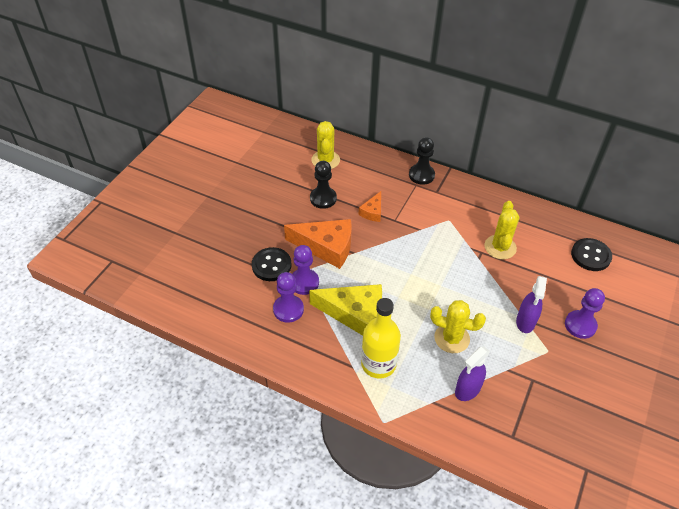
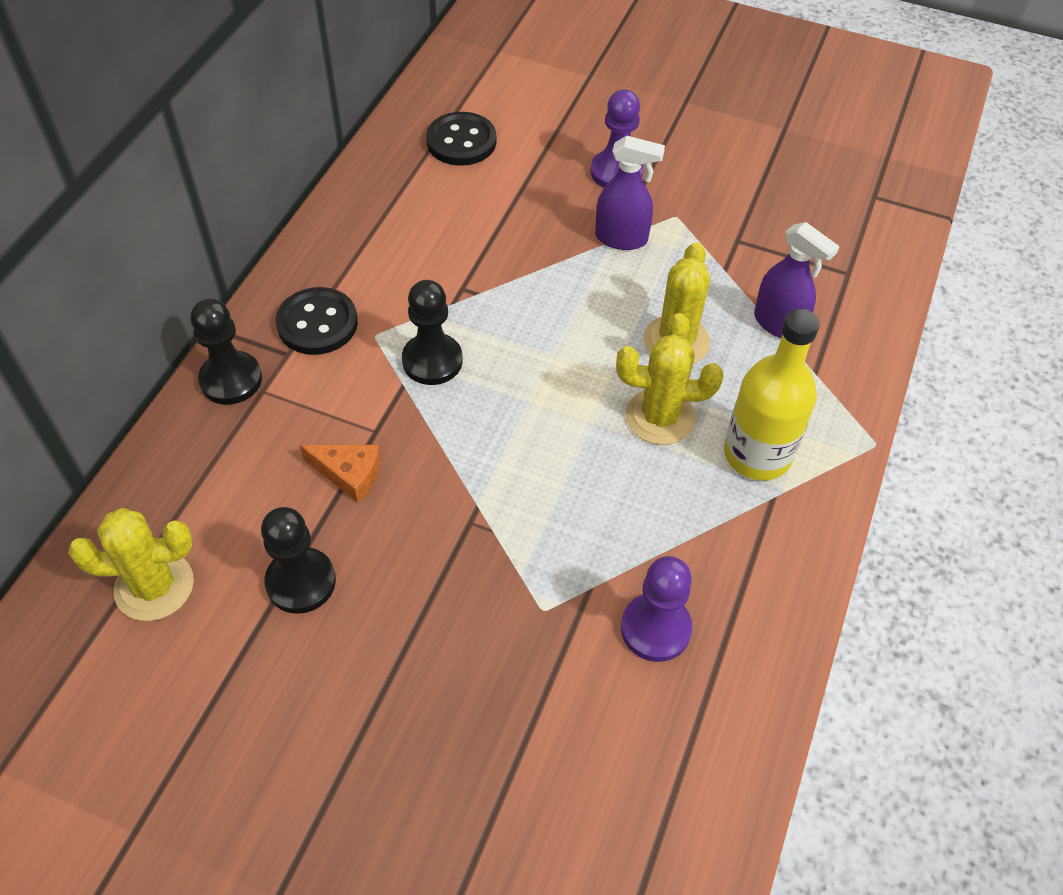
camera: 95 degrees left, 5 degrees up
black button [252,247,291,281] -> black button moved to [276,287,358,355]
orange cheese [284,219,352,269] -> none
purple pawn [292,245,319,295] -> none
yellow cheese [309,284,382,336] -> none
yellow cactus [484,201,519,259] -> yellow cactus moved to [616,334,723,445]
none -> black pawn [402,280,463,385]

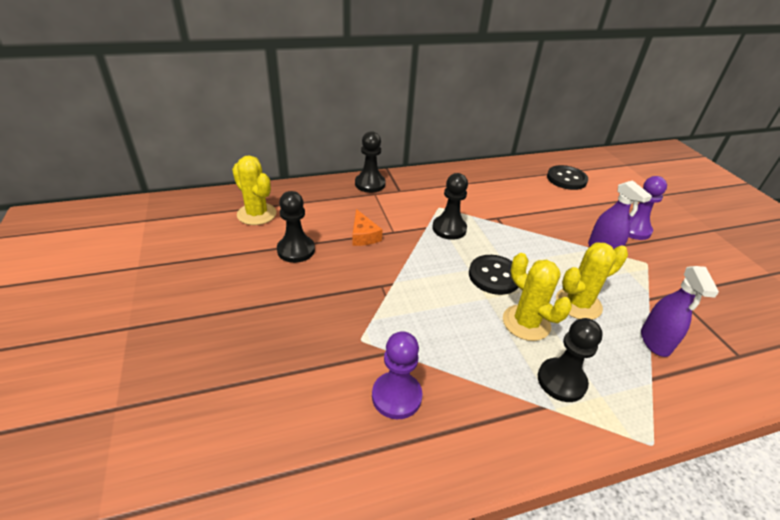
camera: 50 degrees right, 15 degrees down
black button [276,287,358,355] -> black button moved to [469,255,519,295]
yellow bottle [724,309,820,480] -> black pawn [538,318,603,402]

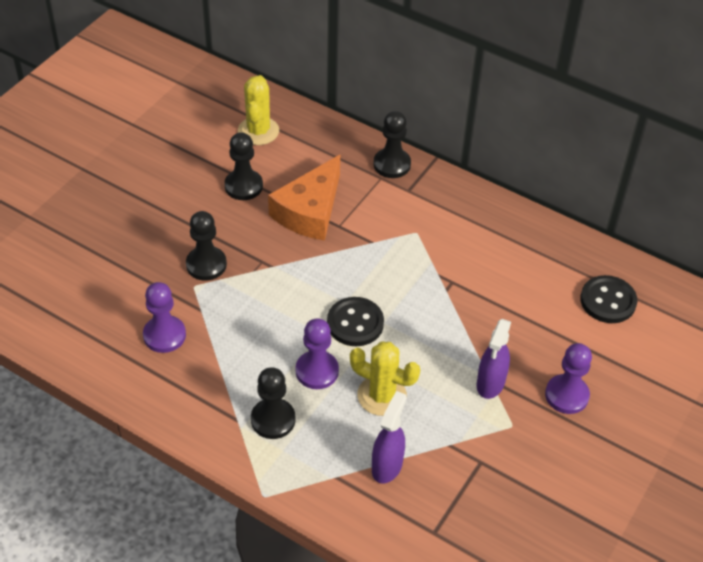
camera: 50 degrees right, 10 degrees up
orange cheese [352,209,383,246] -> orange cheese [268,155,340,241], size x1.95
black pawn [432,173,468,240] -> black pawn moved to [186,211,227,281]
yellow cactus [503,253,572,341] -> purple pawn [295,318,339,389]
purple spray bottle [641,266,719,357] -> purple spray bottle turned 150 degrees clockwise [372,391,407,484]

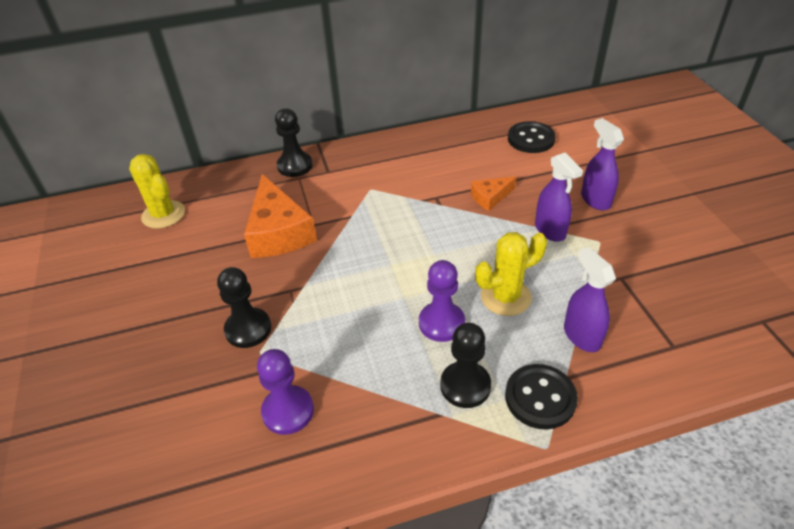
camera: 45 degrees left, 5 degrees down
black pawn [224,132,263,200] -> none
black button [327,297,384,346] -> black button moved to [505,364,578,430]
purple pawn [545,343,592,414] -> purple spray bottle [581,118,624,210]
none -> orange cheese [471,176,517,211]

